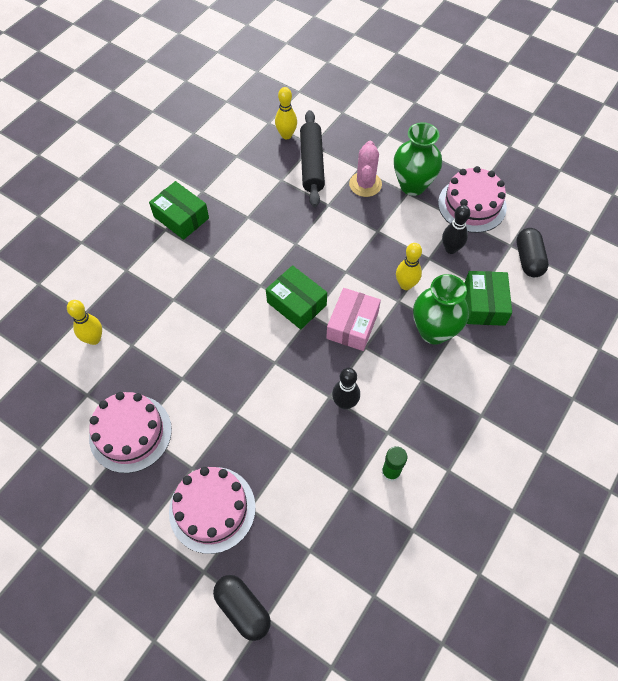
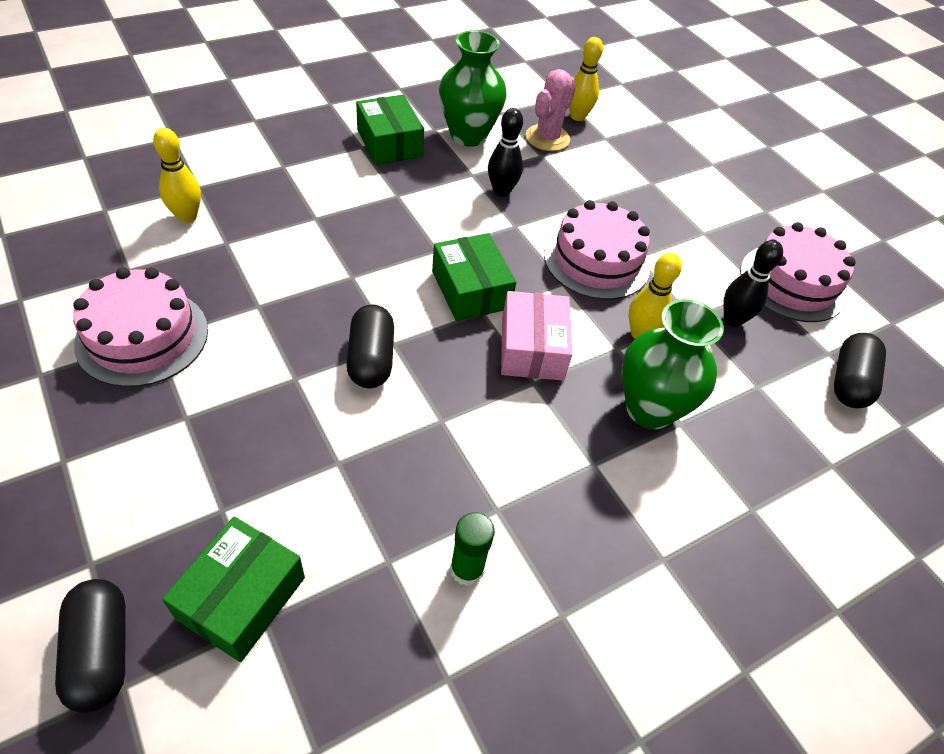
camera: 20 degrees right, 10 degrees down
pink cake [169,467,256,554] -> pink cake moved to [544,200,650,300]
black rolling pin [300,110,325,207] -> none
pink box [326,288,381,351] -> pink box turned 45 degrees counterclockwise [501,291,572,381]
black bowling pin [332,368,360,409] -> black bowling pin moved to [488,108,523,197]
pink cactus [349,141,382,197] -> pink cactus moved to [526,69,576,151]
green vase [394,122,442,196] -> green vase moved to [439,30,507,147]
green box [464,271,512,326] -> green box moved to [162,516,305,662]
none -> black capsule [347,305,394,388]

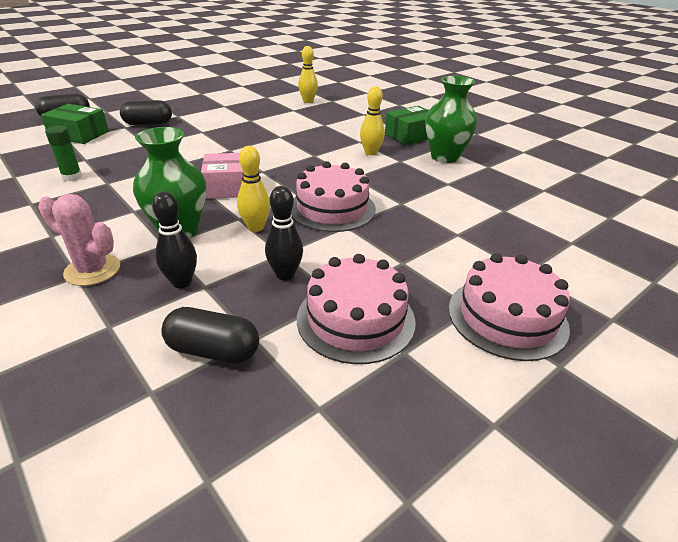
camera: 85 degrees right, 15 degrees down
pink cake [73,267,208,387] -> pink cake moved to [449,253,570,361]
black capsule [347,305,394,388] -> black capsule moved to [120,100,172,125]
green box [432,233,516,321] -> none
black bowling pin [488,108,523,197] -> black bowling pin moved to [152,191,197,288]
pink cactus [526,69,576,151] -> pink cactus moved to [38,194,120,286]
yellow bowling pin [569,37,603,121] -> yellow bowling pin moved to [360,86,385,155]

